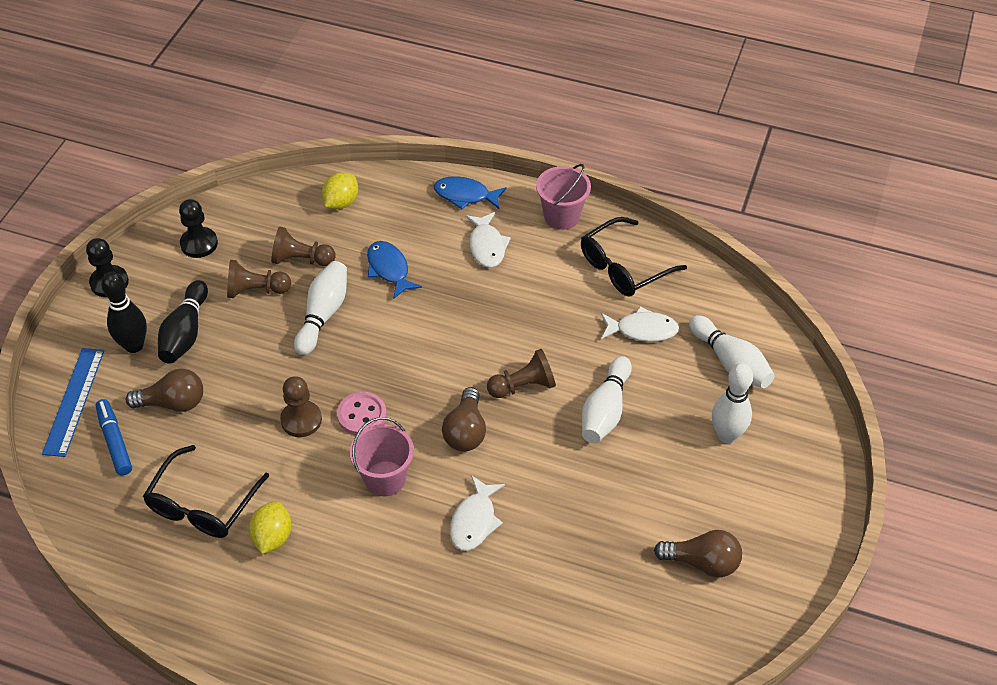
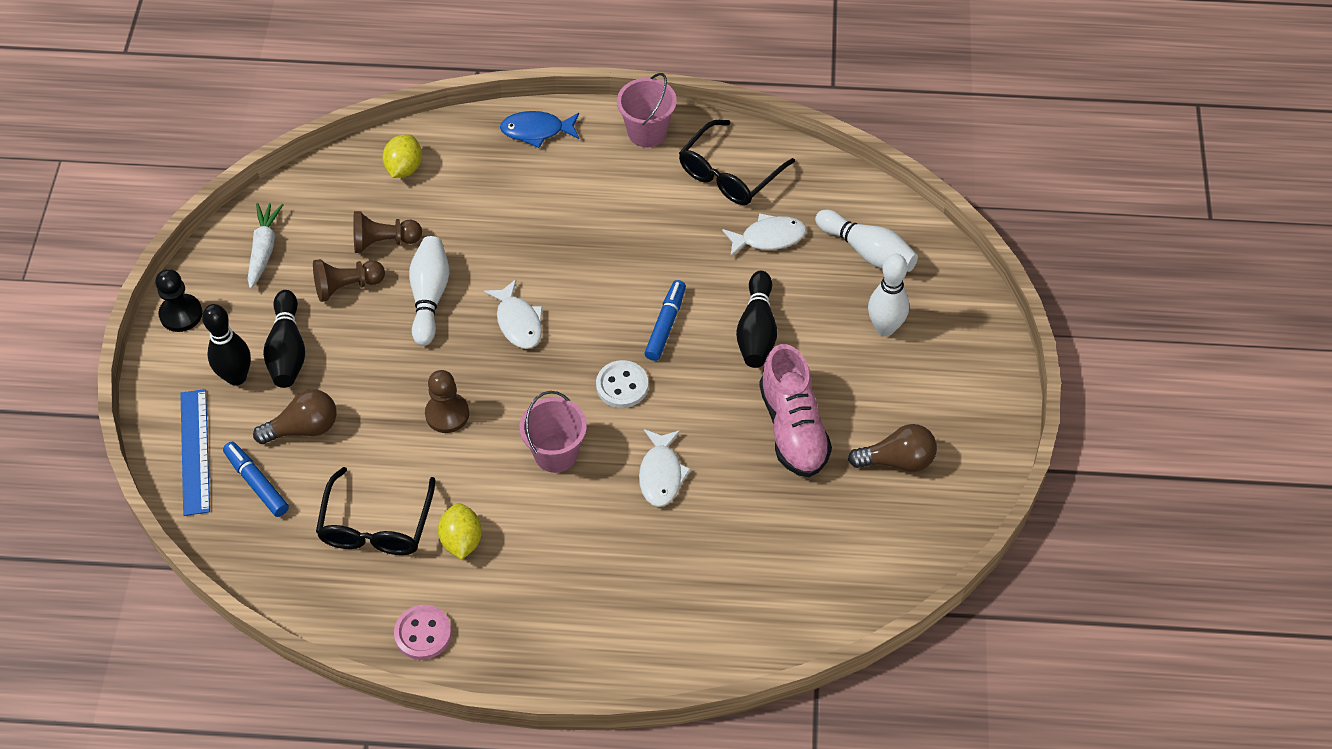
camera: 15 degrees left, 5 degrees up
black pawn [179,199,218,258] -> white carrot [248,203,283,289]
pink button [337,392,387,435] -> pink button moved to [394,605,452,660]
blue fish [367,241,422,299] -> none
brown light bulb [442,387,486,451] -> white button [596,360,648,408]
white fish [465,212,511,268] -> white fish moved to [484,279,543,349]
brown pawn [487,349,556,398] -> blue marker [644,280,686,361]
white bowling pin [582,356,632,443] -> black bowling pin [736,271,777,368]
none -> pink shoe [759,344,832,477]

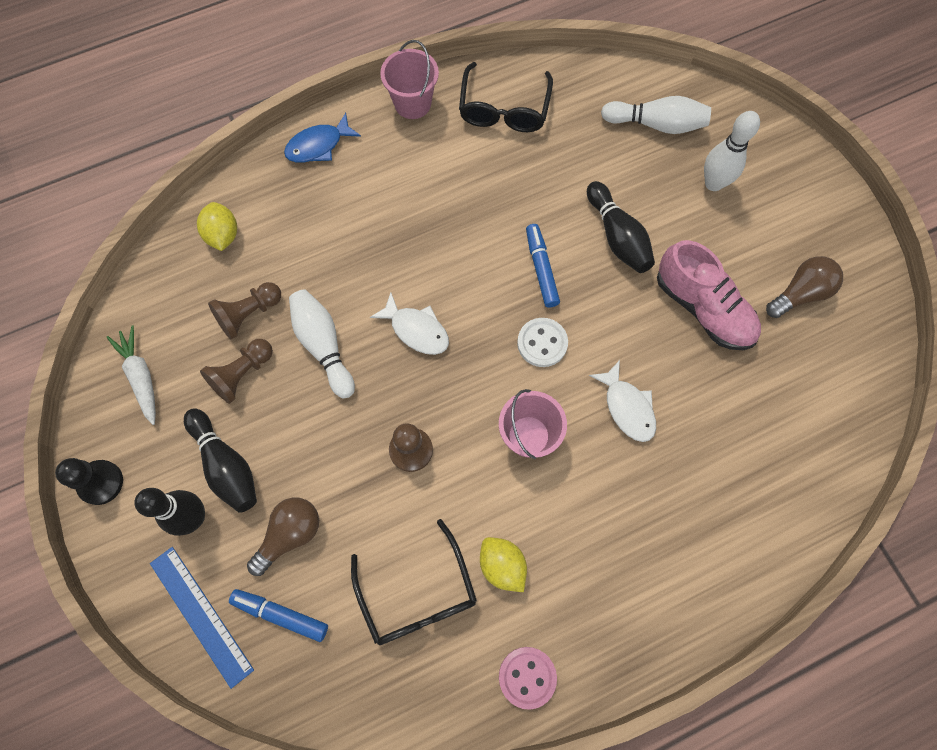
camera: 30 degrees left, 15 degrees up
white fish [722,213,806,257] -> none

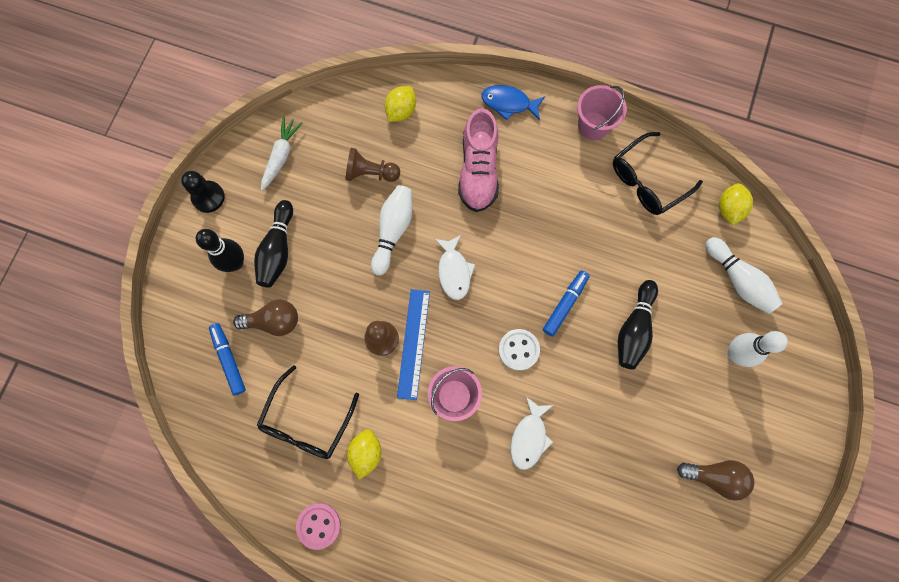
camera: 45 degrees right, 5 degrees up
blue ruler [150,547,254,689] -> blue ruler moved to [397,289,430,400]
brown pawn [200,339,273,404] -> none
pink shoe [657,240,761,350] -> pink shoe moved to [458,108,499,212]
none -> yellow lemon [719,183,753,225]

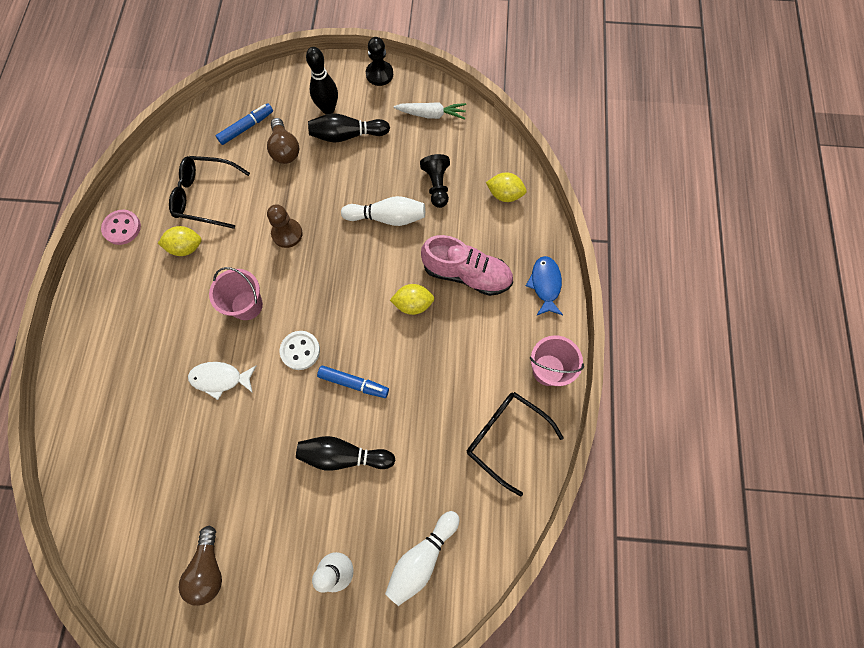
camera: 75 degrees right, 5 degrees down
brown pawn [345,148,400,182] -> black pawn [420,154,450,208]
blue ruler [397,289,430,400] -> none
white fish [434,235,476,300] -> none
pink shoe [458,108,499,212] -> pink shoe turned 150 degrees counterclockwise [421,235,513,296]
yellow lemon [719,183,753,225] -> yellow lemon moved to [390,284,435,315]

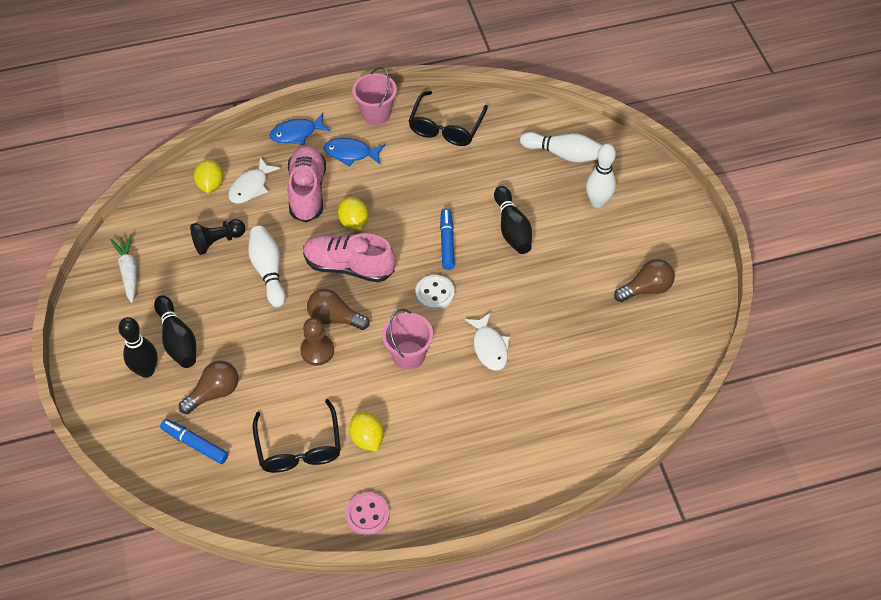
camera: 110 degrees left, 15 degrees down
black pawn [366,37,393,86] -> none
none -> white fish [228,157,280,204]
none -> pink shoe [303,233,395,283]
none -> brown light bulb [307,289,370,330]
none -> blue fish [324,138,385,166]

